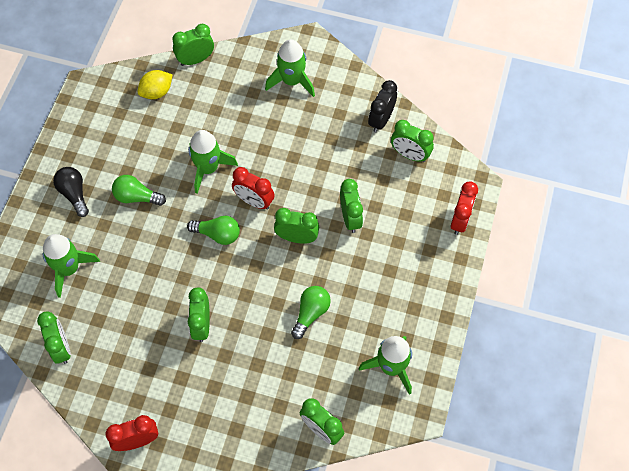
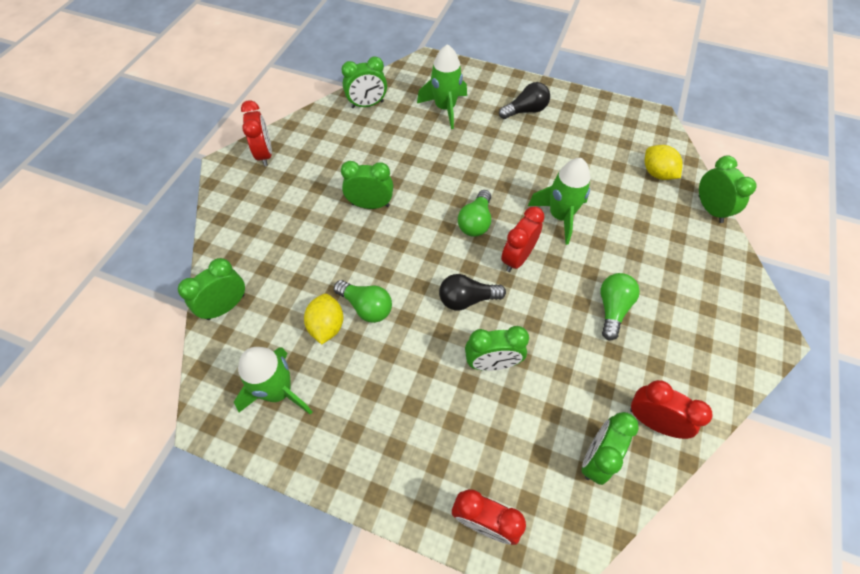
camera: 95 degrees right, 5 degrees down
green light bulb [112,175,166,206] -> green light bulb moved to [601,273,640,341]
green rocket [265,39,315,97] -> none
green clock [274,208,319,244] -> black light bulb [439,274,506,311]
black clock [368,80,397,133] -> red clock [630,380,713,439]
none -> yellow lemon [304,294,343,345]

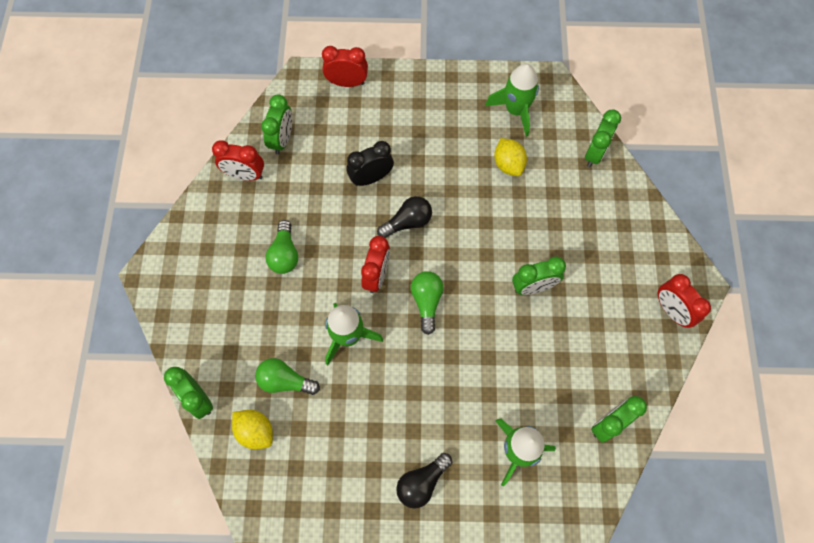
camera: 160 degrees right, 10 degrees up
green light bulb [334,280,392,323] -> green light bulb moved to [255,358,320,395]
green clock [465,326,529,371] -> black clock [346,141,394,186]

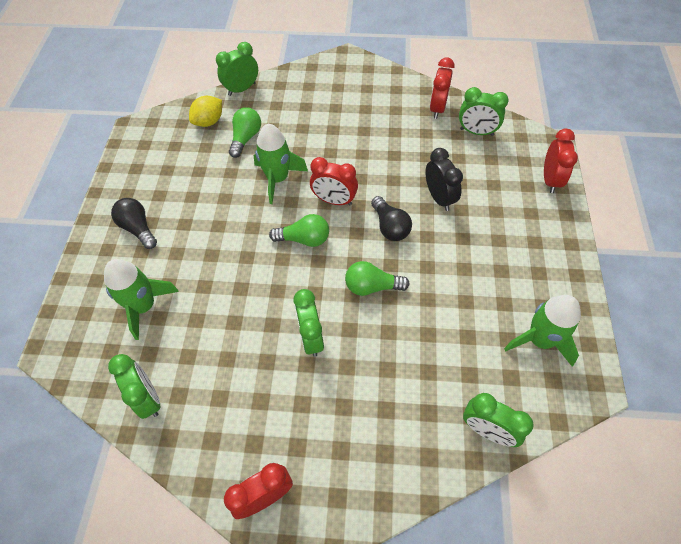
camera: 95 degrees right, 10 degrees down
green light bulb [265,220,298,274] -> green light bulb moved to [345,261,410,296]
yellow lemon [494,138,527,176] -> none

